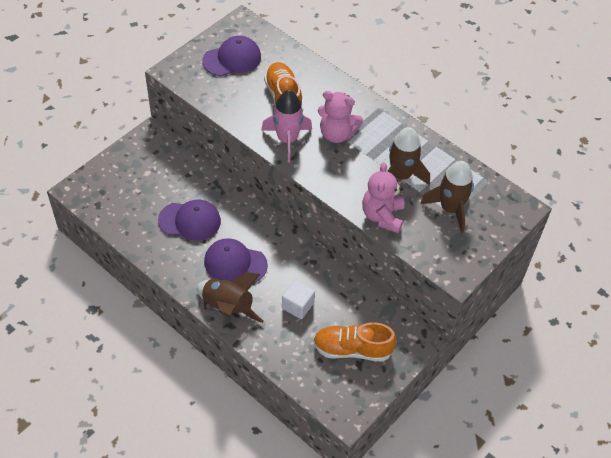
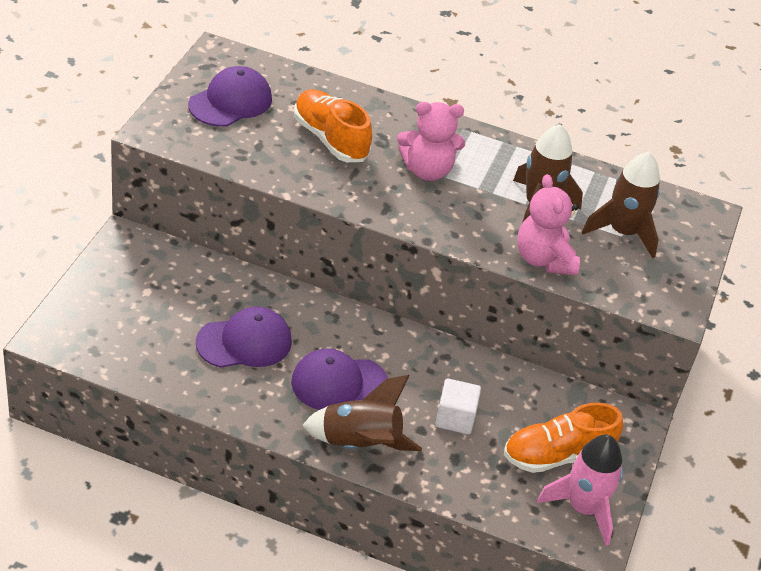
camera: 25 degrees left, 10 degrees down
pink rocket [261,90,312,162] -> pink rocket moved to [537,434,623,546]

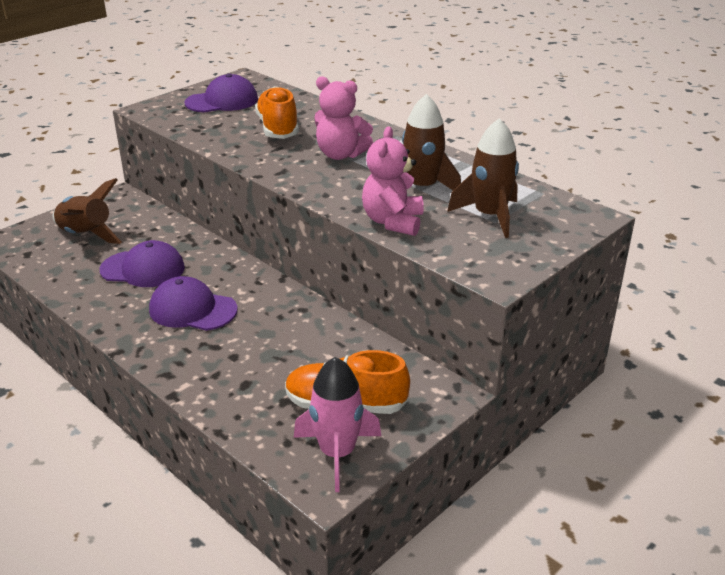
camera: 30 degrees right, 10 degrees down
brown rocket [302,375,422,451] -> brown rocket moved to [53,178,122,244]
white cube [435,378,481,434] -> none

